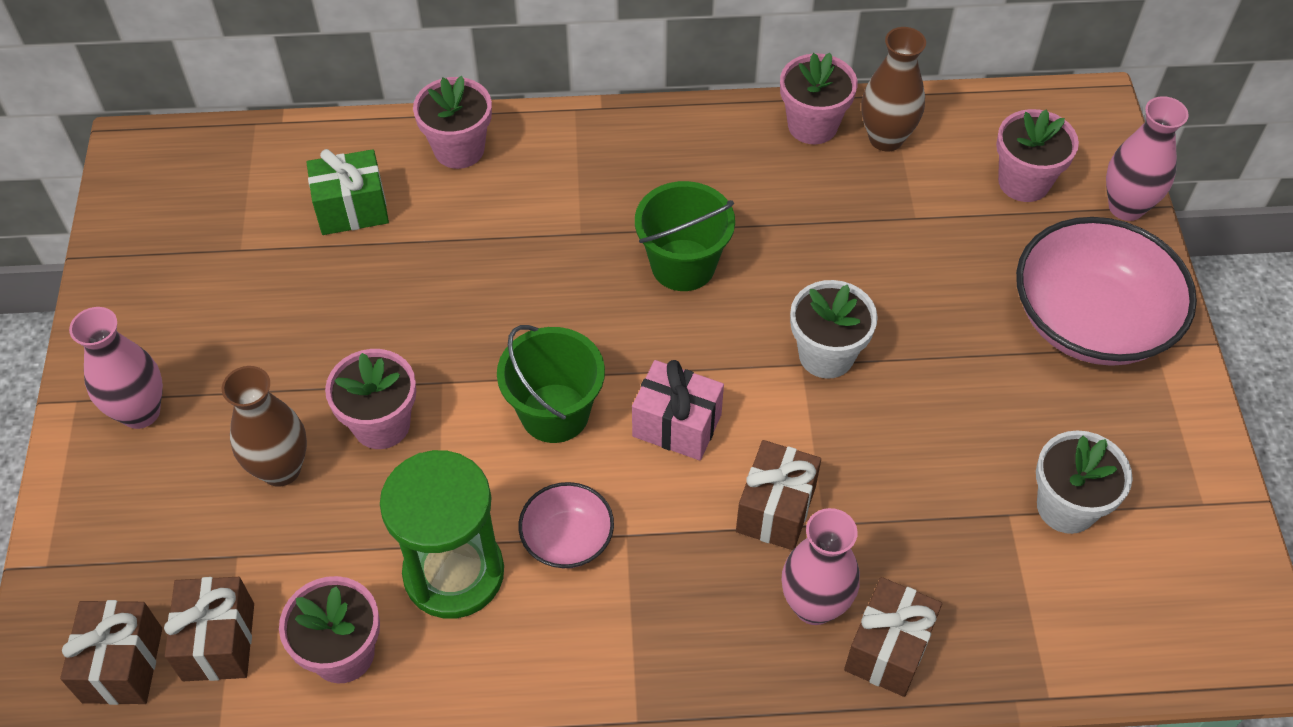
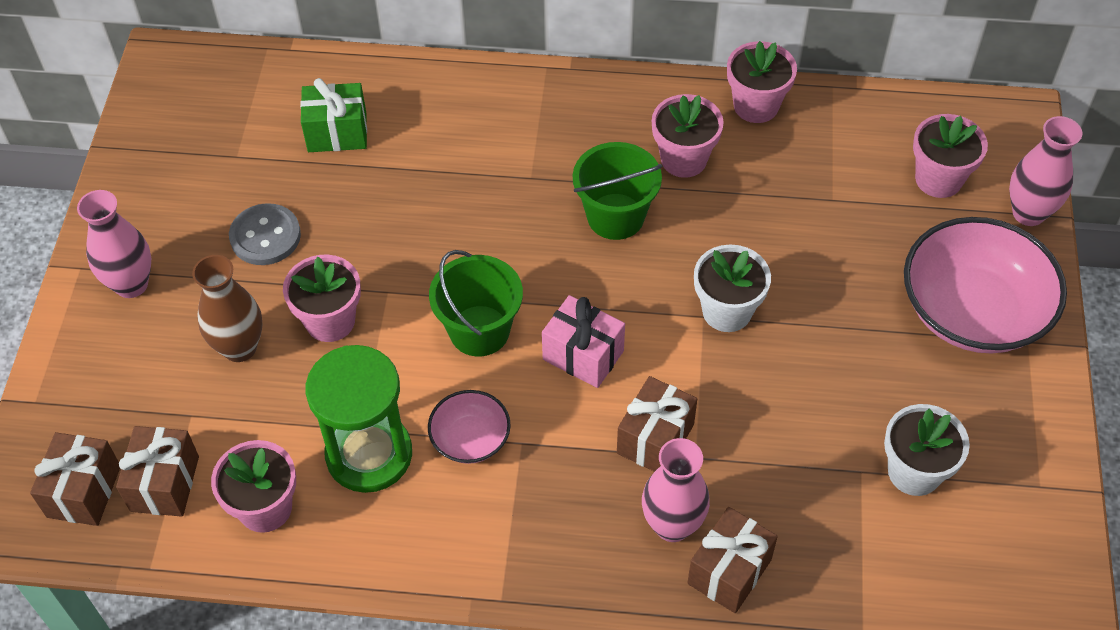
camera: 10 degrees right, 0 degrees up
pink flower pot [413,76,492,169] -> pink flower pot moved to [652,94,724,178]
brown vase [862,27,926,151] -> none
none -> grey button [229,203,301,265]

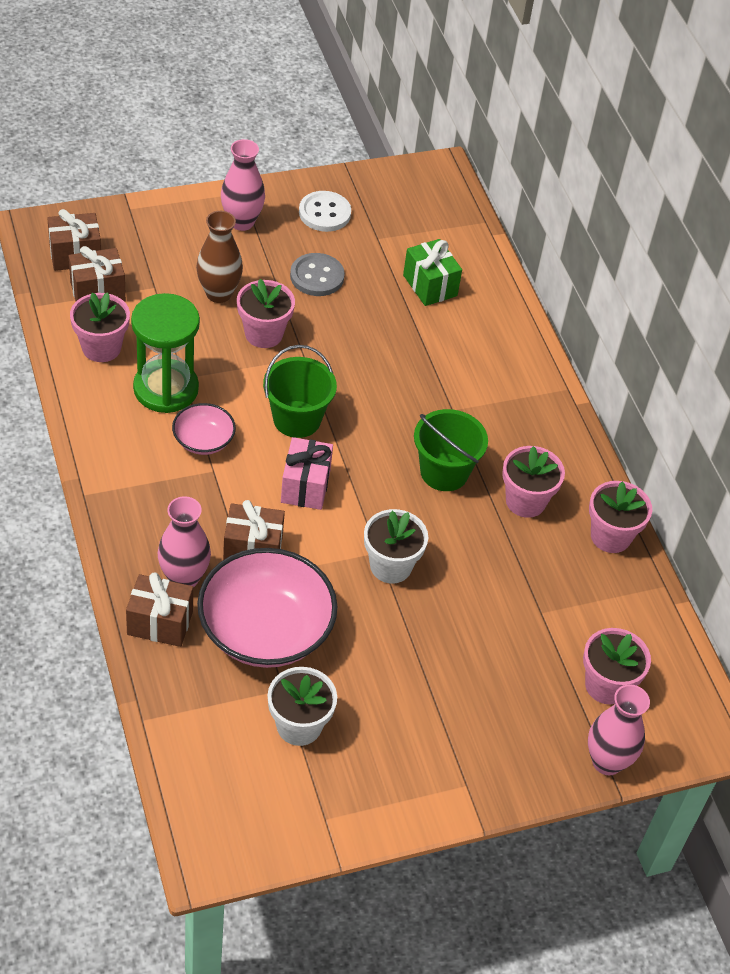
camera: 60 degrees right, 5 degrees down
pink bowl [904,217,1067,354] -> pink bowl moved to [197,548,338,668]
none -> white button [299,191,351,232]

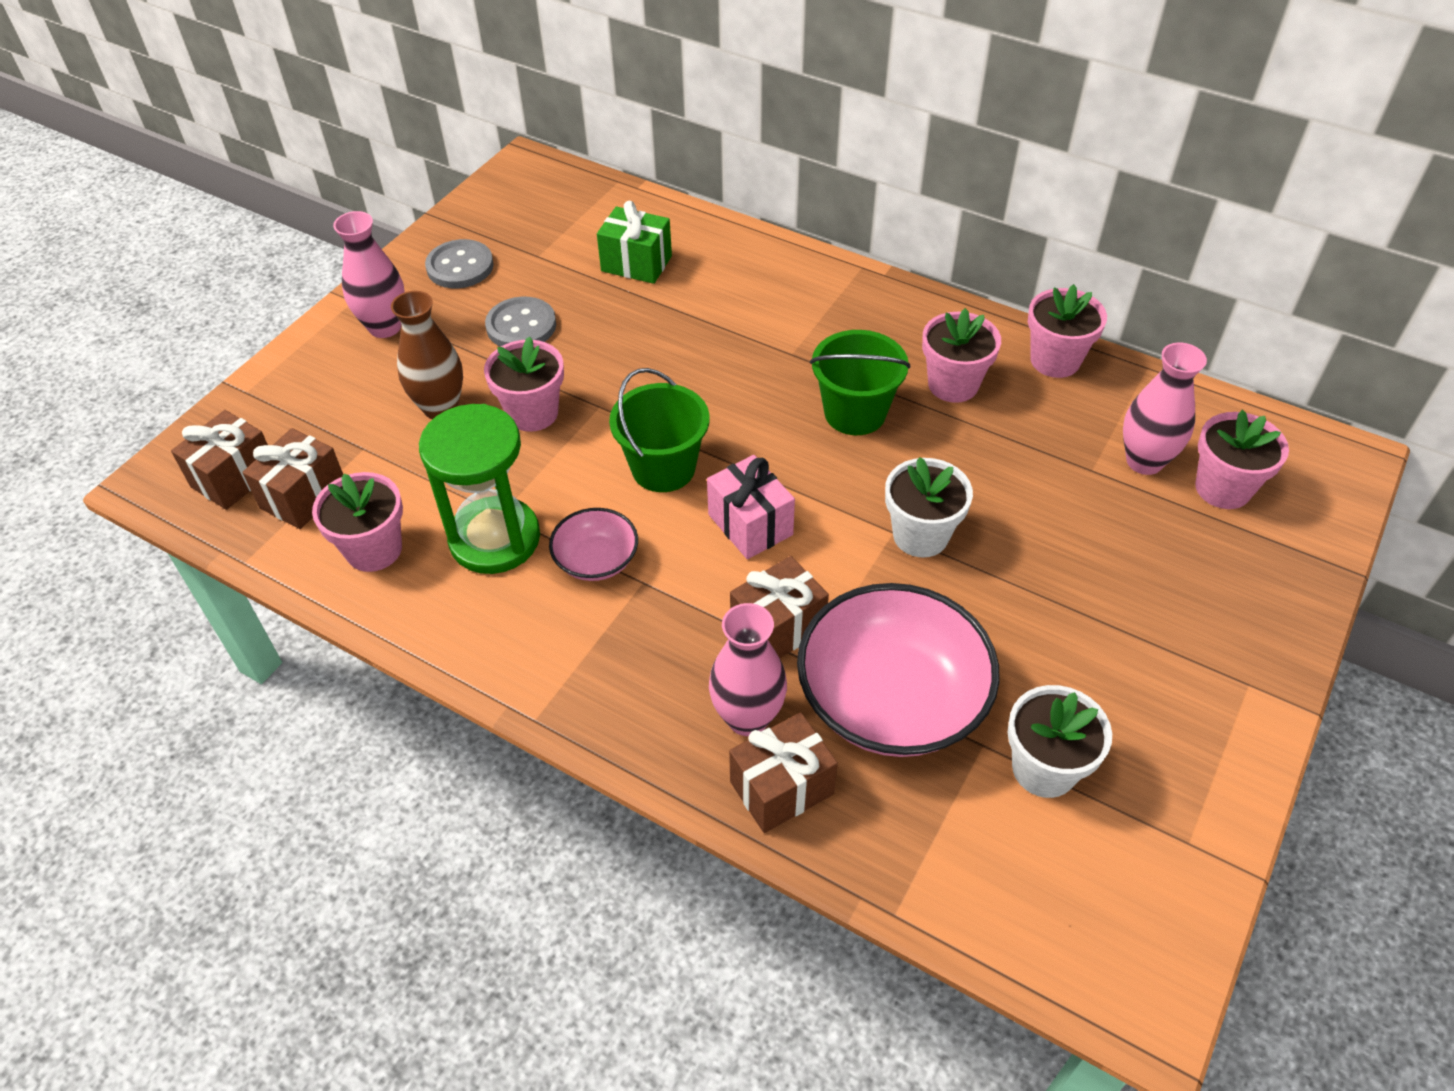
camera: 35 degrees left, 0 degrees up
white button [299,191,351,232] -> grey button [425,239,494,288]
pink vase [588,684,650,775] -> pink vase moved to [1123,343,1207,475]

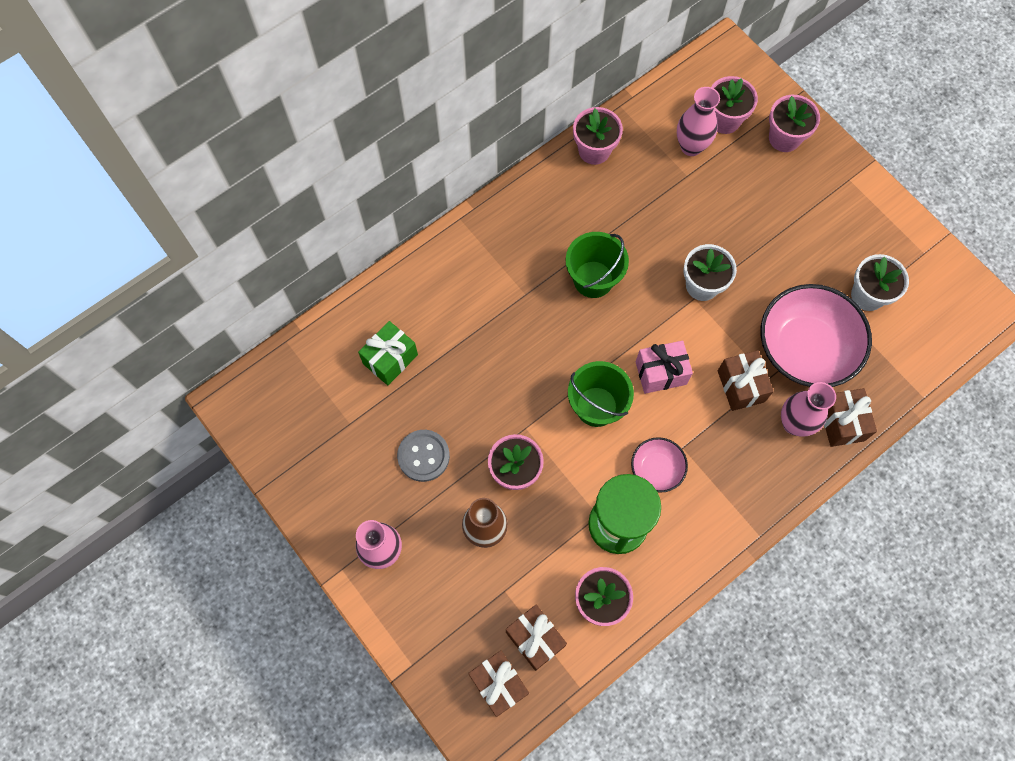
camera: 70 degrees left, 20 degrees up
grey button [425,239,494,288] -> none
pink flower pot [922,308,1001,403] -> pink flower pot moved to [769,95,820,152]

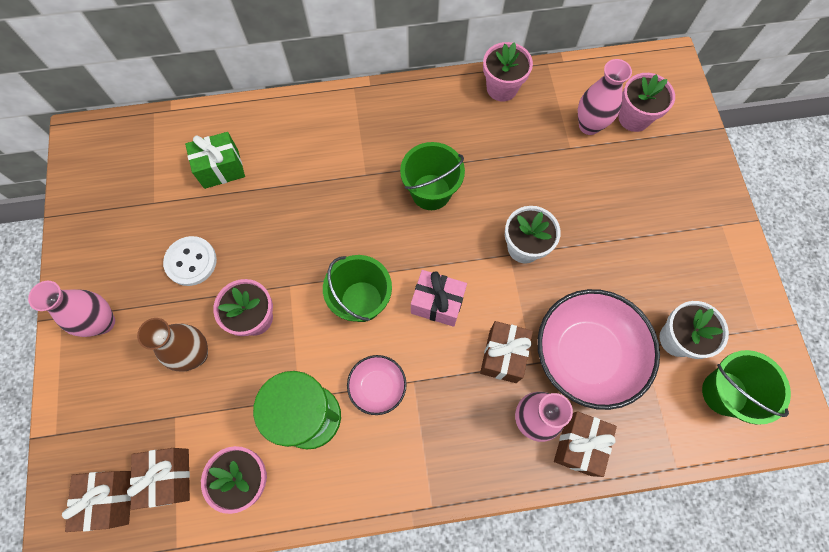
camera: 30 degrees right, 0 degrees up
grey button [397,430,450,482] -> white button [163,236,217,286]
pink flower pot [769,95,820,152] -> none
none -> green bucket [702,350,791,425]

